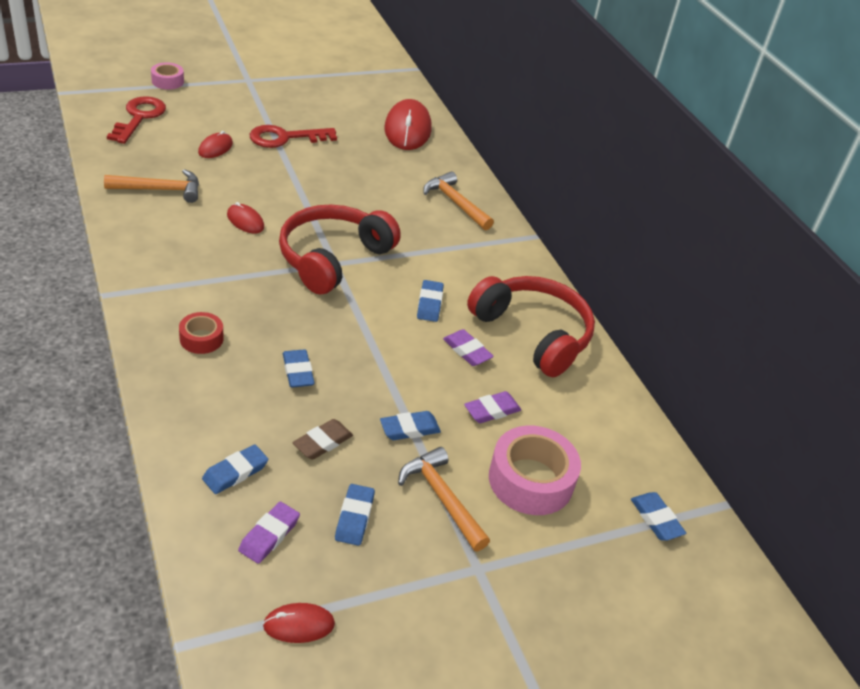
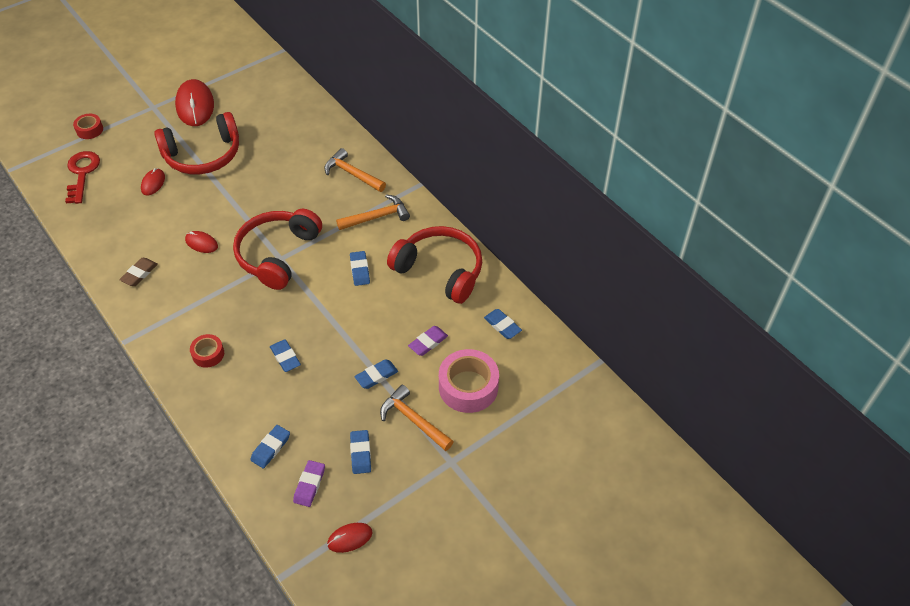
camera: 10 degrees left, 10 degrees up
orange hammer [104,169,199,203] -> orange hammer moved to [336,194,410,230]
pink tape [151,62,184,90] -> red tape [73,114,103,139]
red key [250,125,337,148] -> red headphones [154,112,239,174]
brown eraser [292,419,353,460] -> brown eraser moved to [119,258,158,286]
red mouse [384,99,432,150] -> red mouse moved to [175,79,214,126]
purple eraser [443,329,494,366] -> none
blue eraser [631,492,686,541] -> blue eraser moved to [484,309,522,339]

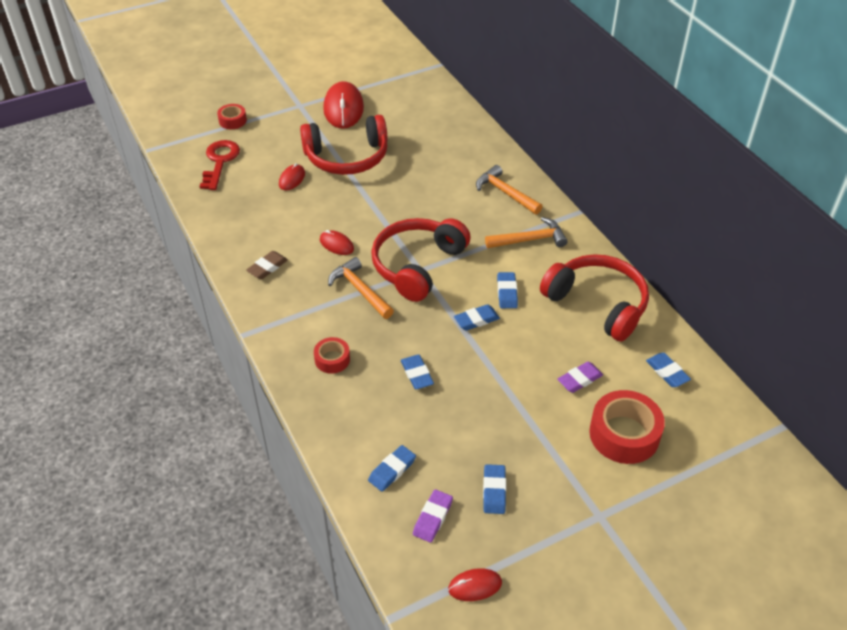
camera: 10 degrees right, 5 degrees down
blue eraser [355,359,398,389] -> blue eraser moved to [454,304,500,331]
orange hammer [380,385,454,451] -> orange hammer moved to [328,257,394,319]
pink tape [439,349,499,413] -> red tape [589,390,665,464]

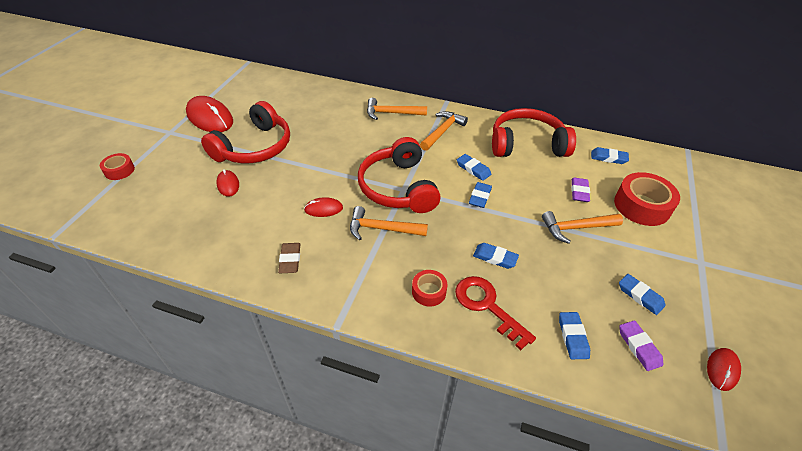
camera: 45 degrees left, 0 degrees up
red key [200,140,240,190] -> red key moved to [455,276,536,350]
none -> orange hammer [542,211,623,244]

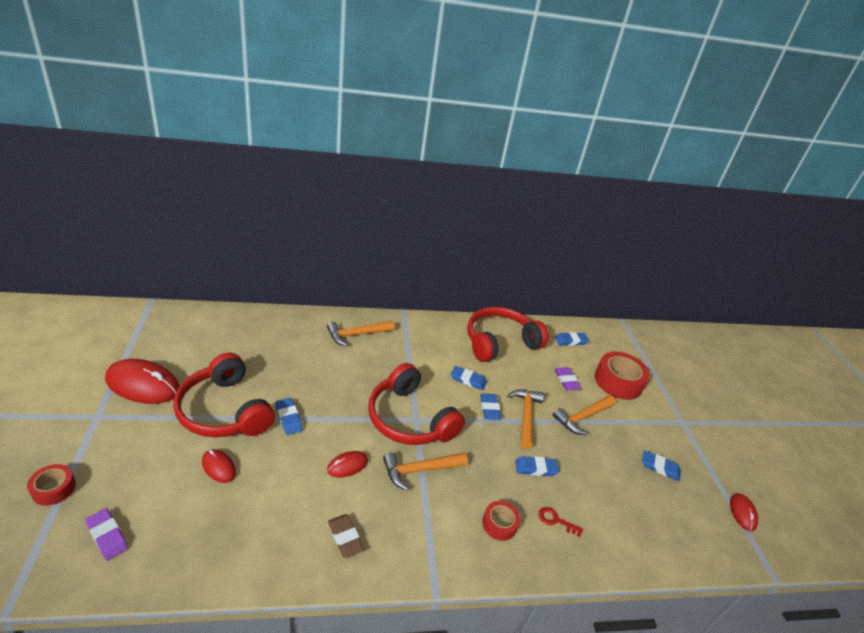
camera: 30 degrees left, 10 degrees down
red headphones [201,101,290,164] -> red headphones turned 135 degrees clockwise [173,353,275,437]
orange hammer [420,111,468,151] -> orange hammer moved to [507,389,544,449]
red key [455,276,536,350] -> red key [539,507,583,537], size x0.50
blue eraser [559,312,590,359] -> blue eraser moved to [275,398,303,435]
purple eraser [619,320,663,371] -> purple eraser moved to [85,508,128,561]

